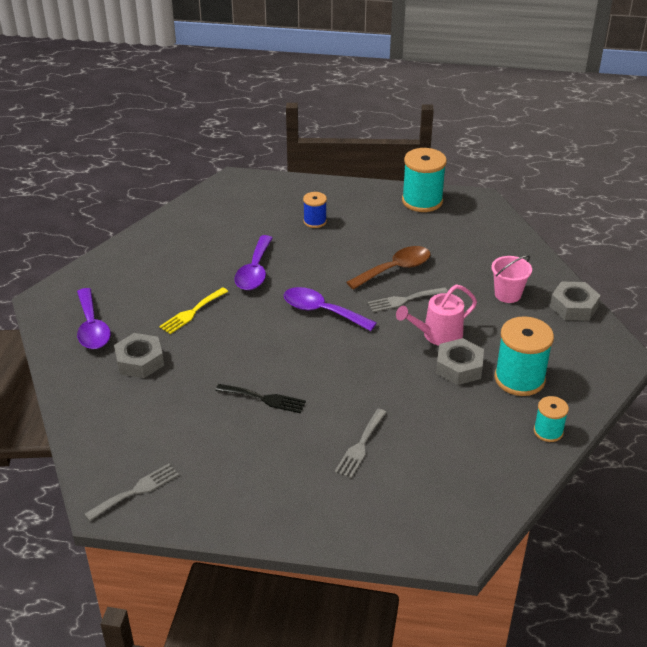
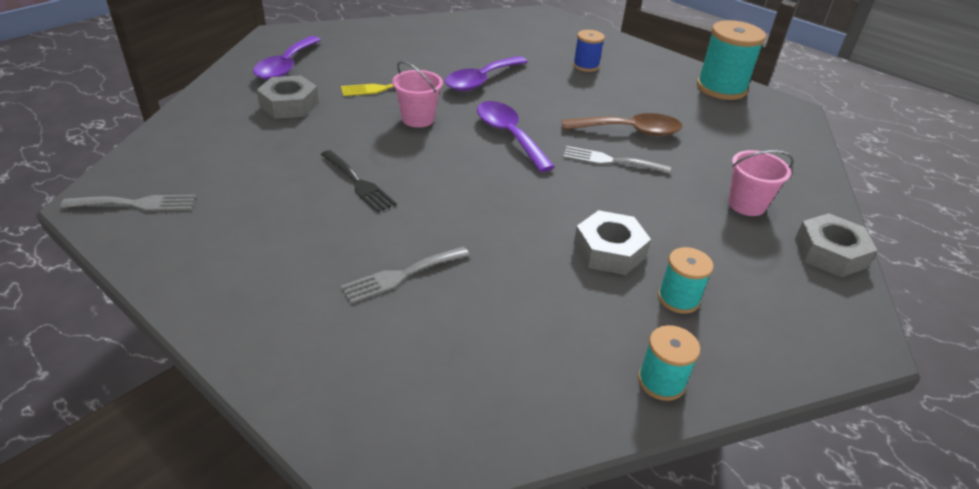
camera: 30 degrees right, 0 degrees up
pink watering can [396,284,477,346] -> none
turquoise spool [495,316,554,396] -> turquoise spool [658,247,713,314], size x0.55
none -> pink bucket [392,61,443,127]

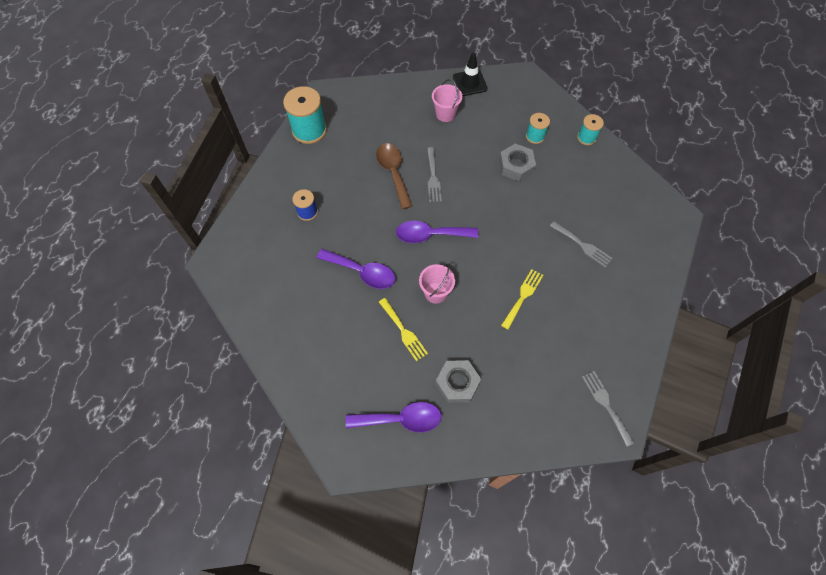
camera: 105 degrees left, 25 degrees up
black fork [321,150,396,213] -> yellow fork [501,269,543,330]
purple spoon [477,101,555,172] -> purple spoon turned 45 degrees clockwise [396,221,478,243]
grey nut [795,213,877,277] -> black traffic cone [453,52,488,96]

